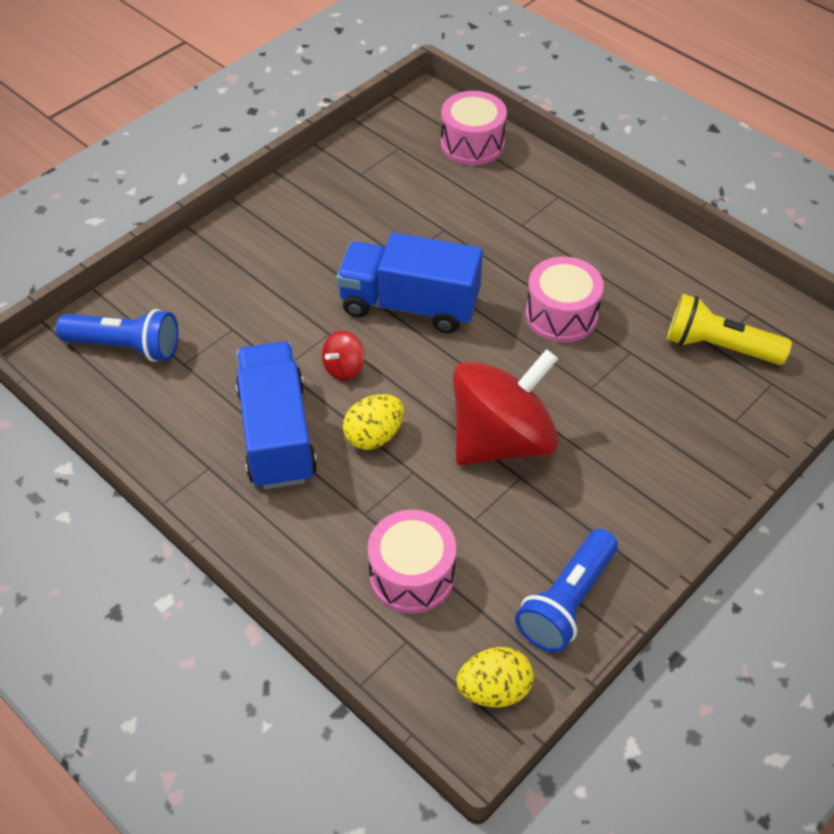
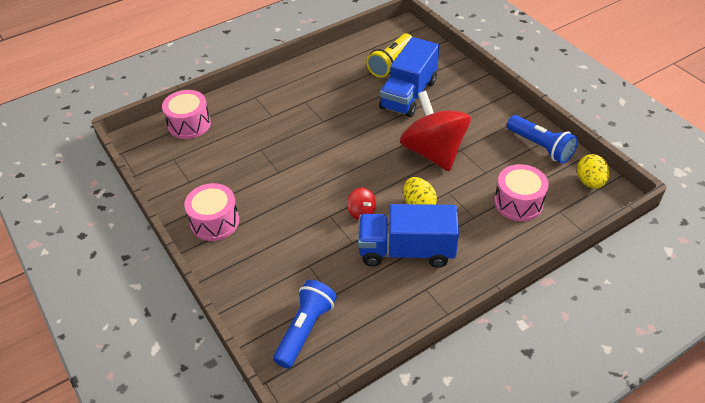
camera: 75 degrees left, 5 degrees down
blue truck [336,233,483,333] -> blue truck moved to [379,37,439,117]
pink drum [525,256,604,343] -> pink drum moved to [184,183,239,241]

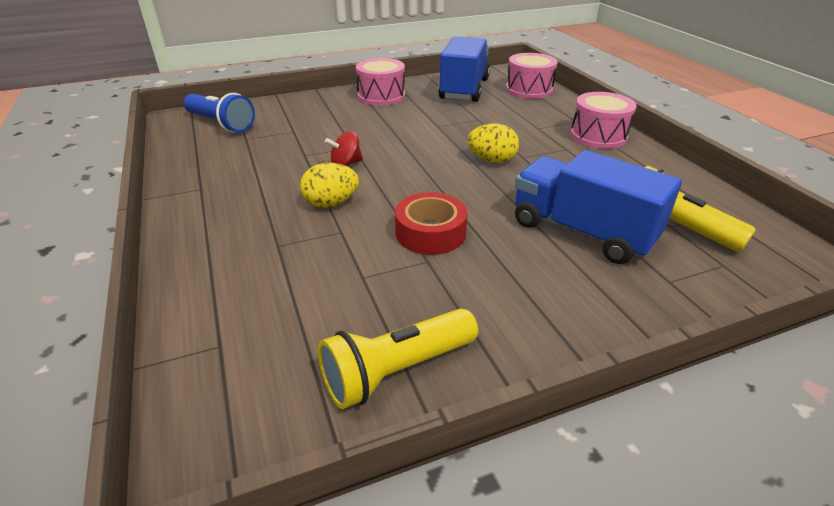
camera: 100 degrees right, 10 degrees down
blue truck [358,204,459,268] -> blue truck moved to [438,36,490,102]
red spinning top [400,91,471,171] -> red tape [395,192,468,255]
pink drum [494,164,549,221] -> pink drum moved to [570,92,636,149]
blue flashlight [507,115,578,164] -> yellow flashlight [318,308,478,409]
yellow egg [577,154,609,189] -> yellow egg moved to [468,124,519,163]

